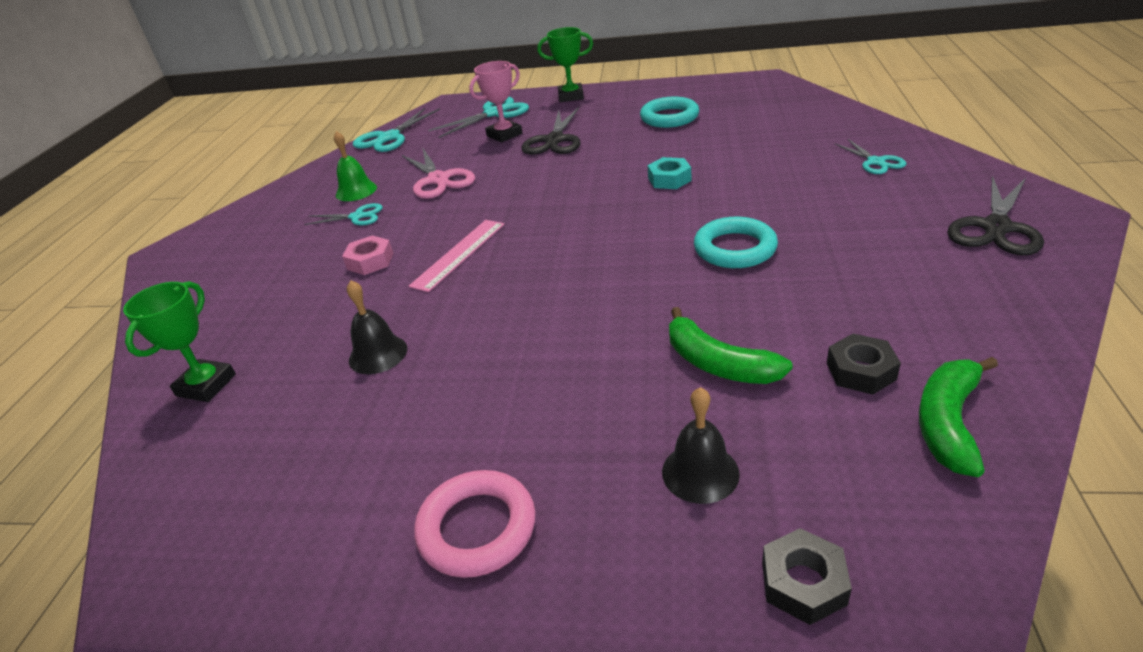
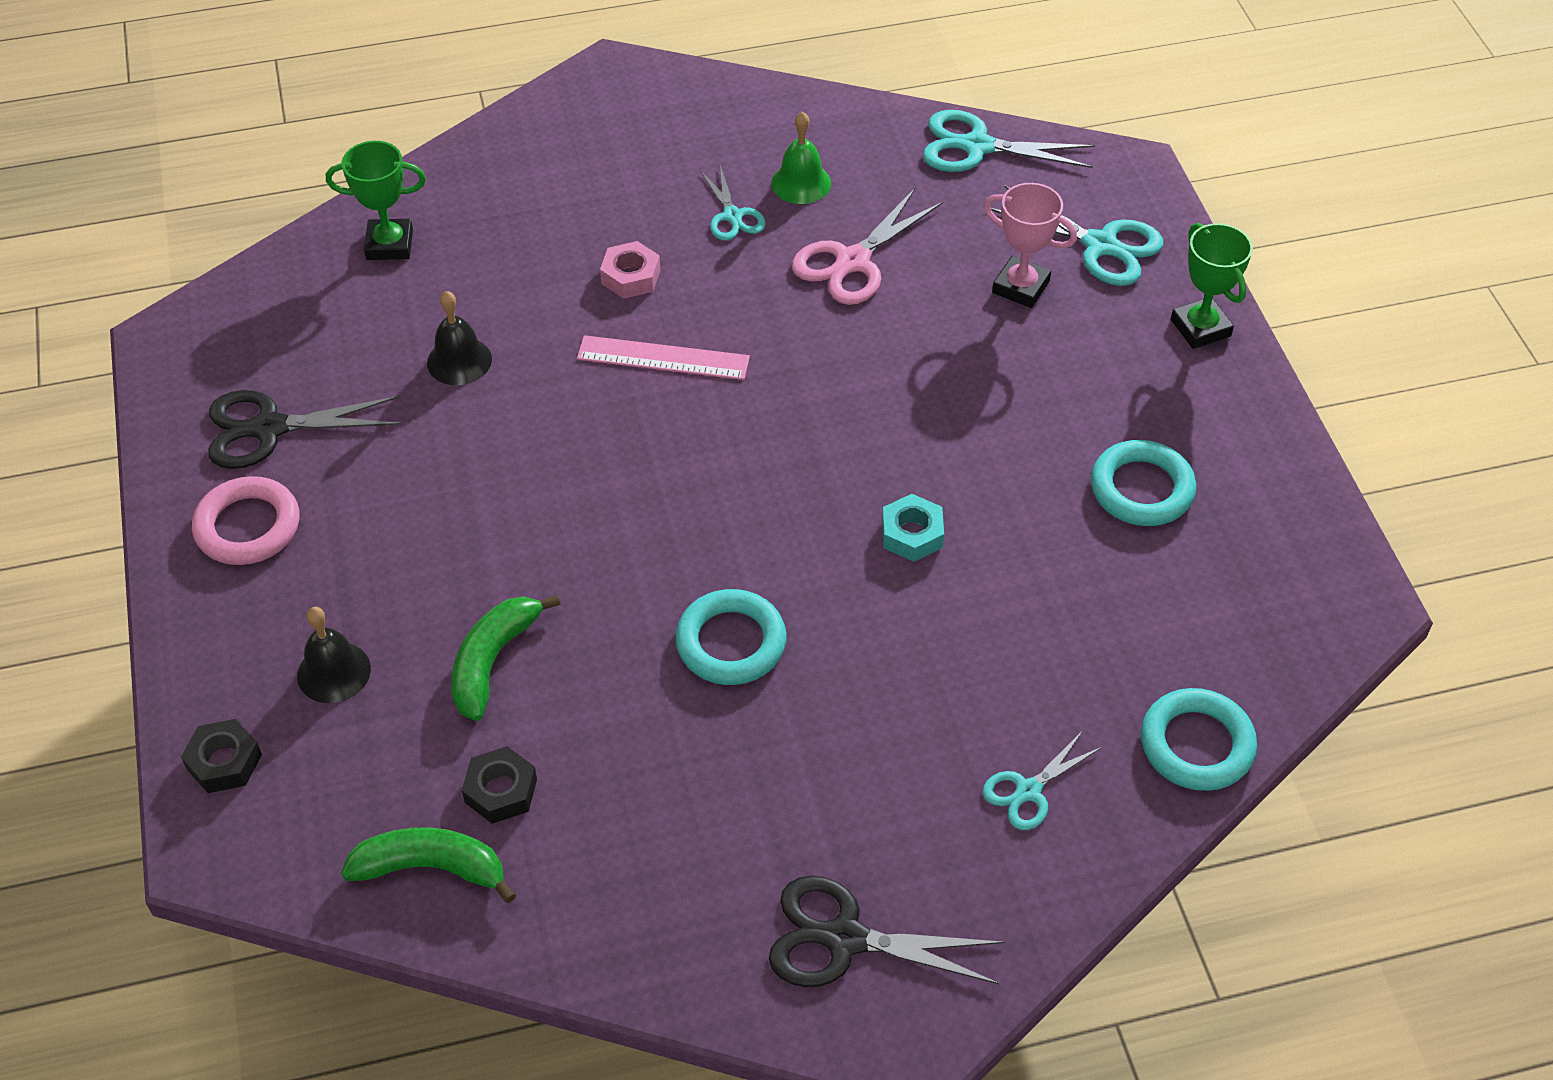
camera: 65 degrees right, 15 degrees up
black scissors [521,107,581,155] -> black scissors moved to [208,390,401,469]
none -> turquoise ring [1141,688,1257,791]

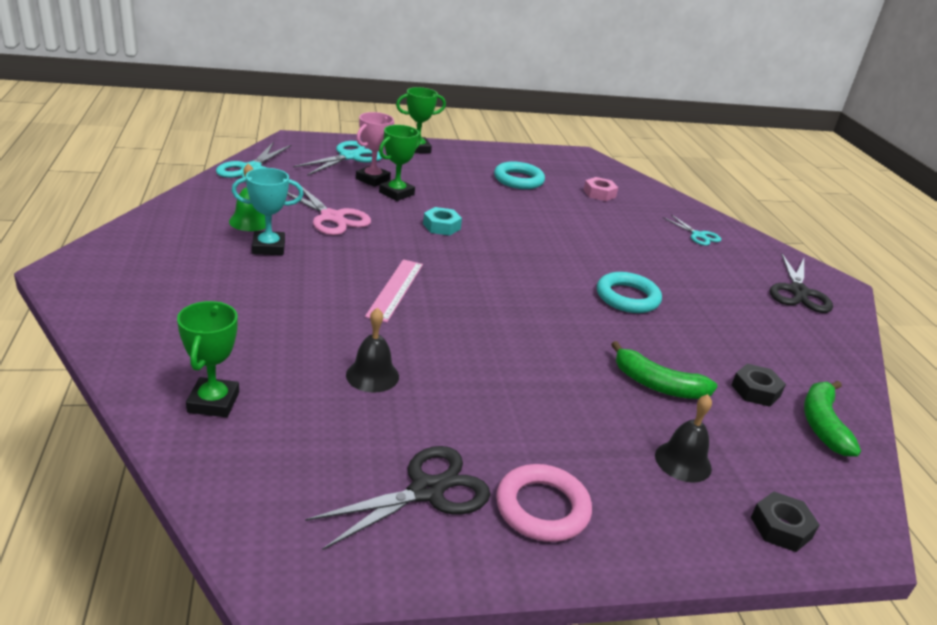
camera: 90 degrees left, 20 degrees down
black scissors [208,390,401,469] -> black scissors turned 120 degrees counterclockwise [305,446,491,550]
pink nut [600,241,661,299] -> pink nut moved to [584,177,618,201]
turquoise scissors [700,165,766,241] -> turquoise trophy [232,168,304,255]
turquoise nut [882,494,944,562] -> turquoise nut moved to [423,207,462,236]
turquoise ring [1141,688,1257,791] -> none
none -> green trophy [379,125,421,201]

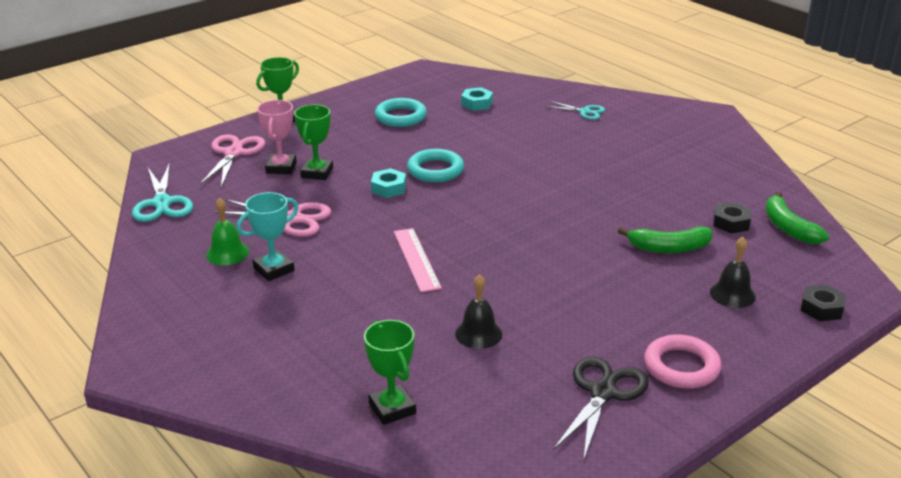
camera: 25 degrees left, 0 degrees up
turquoise scissors [293,141,382,176] -> pink scissors [199,134,265,187]
pink nut [584,177,618,201] -> turquoise nut [461,87,493,111]
turquoise ring [597,272,662,313] -> turquoise ring moved to [407,149,464,182]
black scissors [770,254,833,313] -> none

